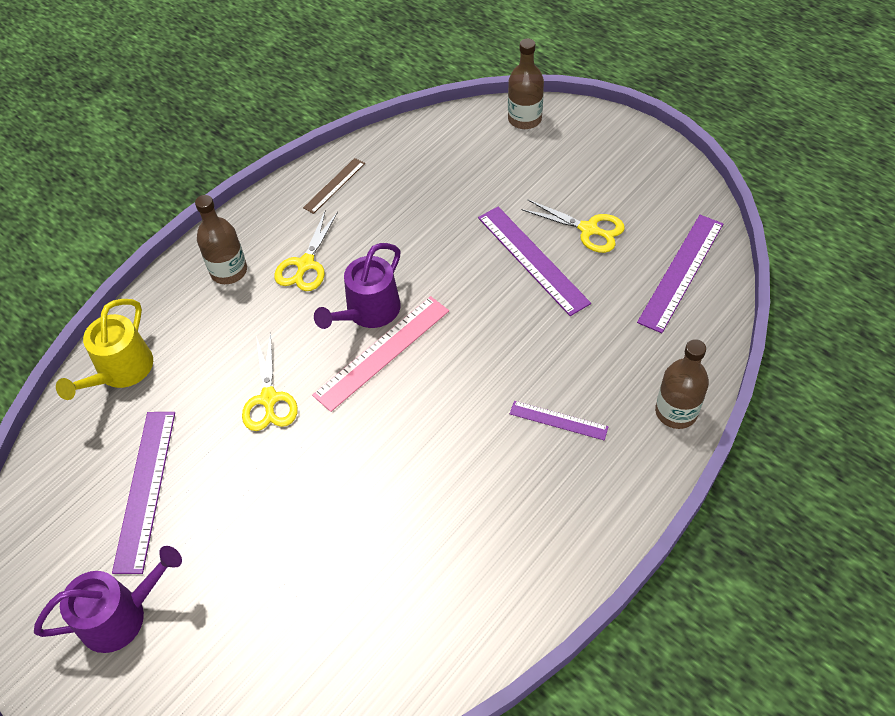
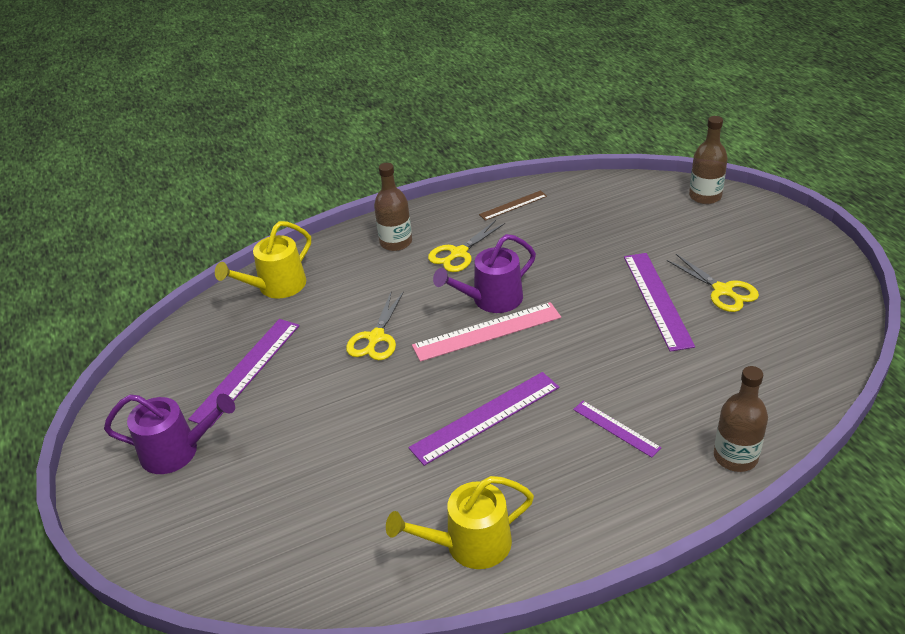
camera: 25 degrees right, 15 degrees down
purple ruler [637,215,723,333] -> purple ruler moved to [408,372,559,466]
none -> yellow watering can [386,476,534,569]

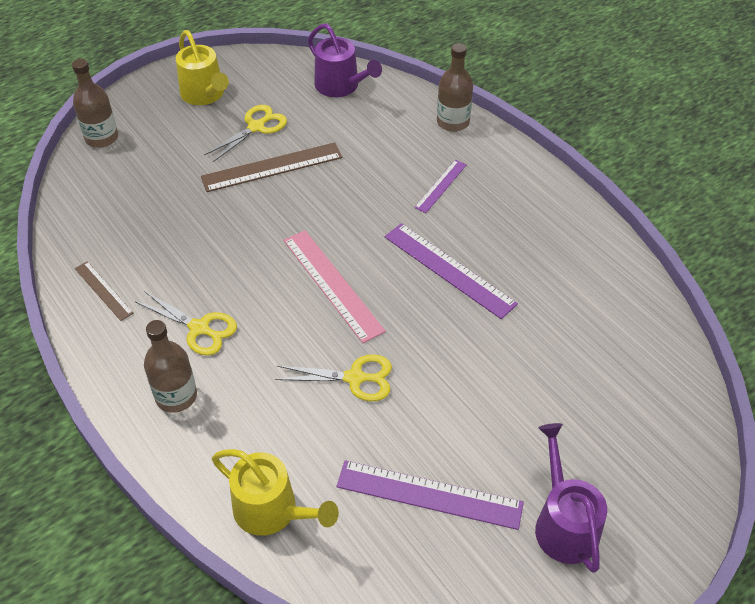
camera: 105 degrees left, 10 degrees up
yellow watering can [386,476,534,569] -> yellow watering can moved to [176,30,229,105]
purple watering can [433,234,536,313] -> purple watering can moved to [308,23,382,97]
purple ruler [624,253,695,352] -> brown ruler [201,142,343,192]

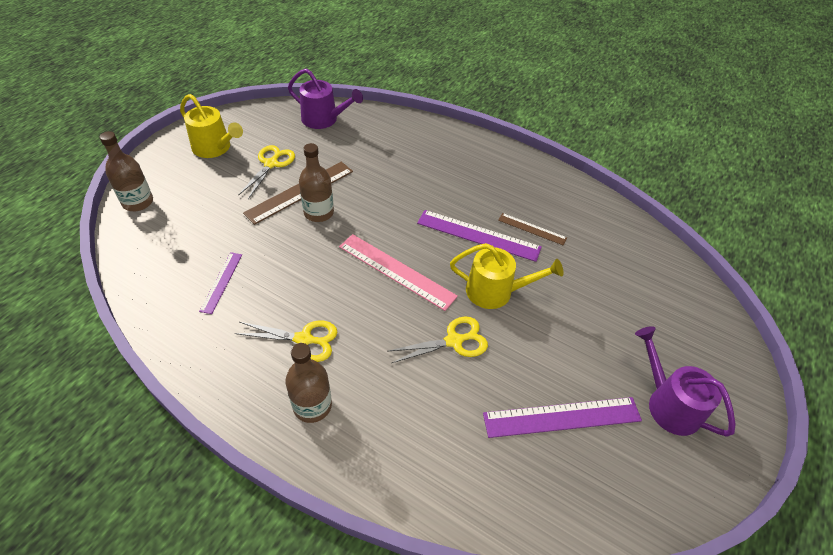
camera: 25 degrees left, 0 degrees up
brown ruler [75,261,134,321] -> brown ruler moved to [498,213,567,246]
yellow watering can [212,449,339,536] -> yellow watering can moved to [450,243,564,309]
purple ruler [414,160,467,213] -> purple ruler moved to [199,252,242,314]
brown bottle [437,43,473,132] -> brown bottle moved to [299,143,334,222]

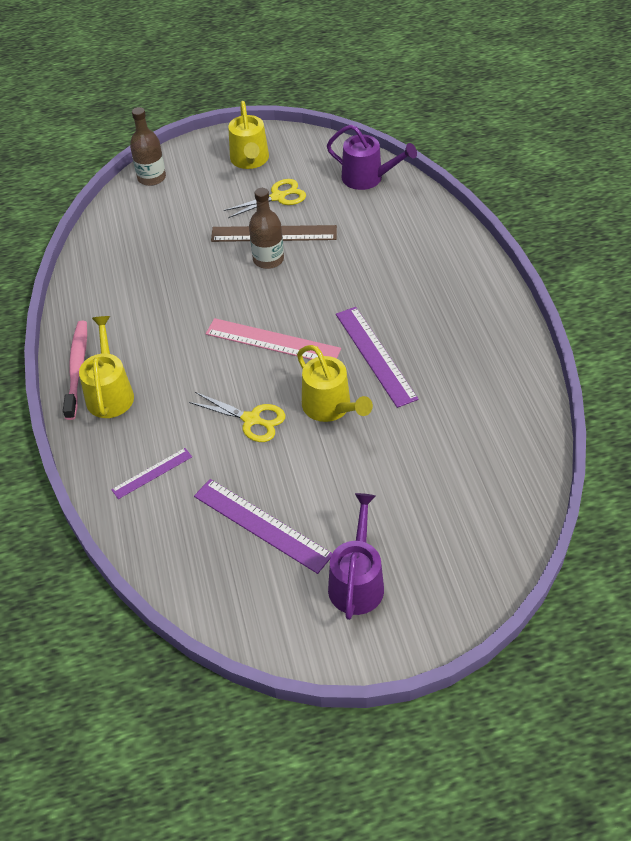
camera: 50 degrees right, 0 degrees up
purple ruler [199,252,242,314] -> purple ruler moved to [111,448,192,499]
yellow scissors [235,320,338,362] -> none
brown bottle [285,343,332,423] -> yellow watering can [79,316,134,418]
purple watering can [288,69,363,129] -> purple watering can turned 45 degrees counterclockwise [327,124,417,190]
pink ruler [339,234,458,311] -> pink ruler turned 60 degrees counterclockwise [206,318,341,360]
brown ruler [498,213,567,246] -> none
none -> pink toothbrush [63,321,87,420]

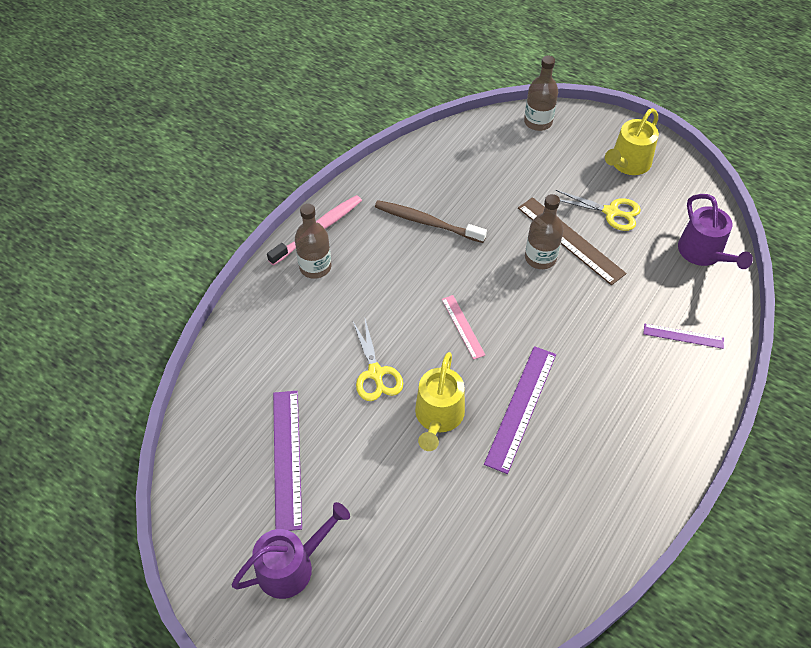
camera: 45 degrees right, 5 degrees up
yellow watering can [79,316,134,418] -> brown bottle [295,203,331,279]
purple ruler [111,448,192,499] -> purple ruler moved to [643,324,724,349]
pink ruler [206,318,341,360] -> pink ruler [442,295,485,360], size x0.57
none -> brown toothbrush [375,200,487,243]

